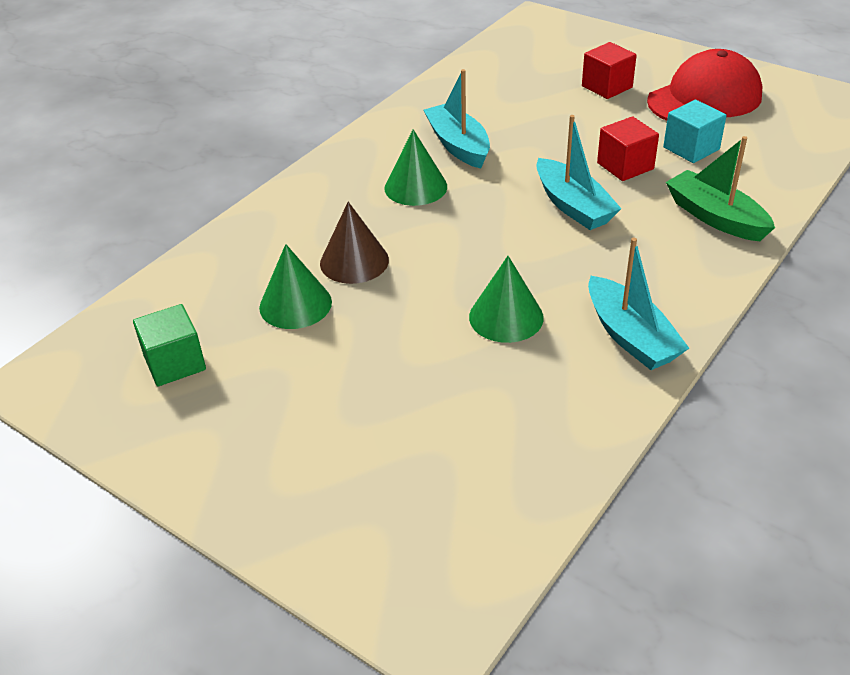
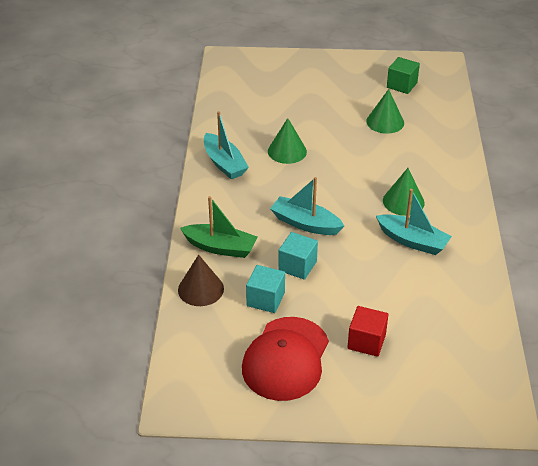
camera: 145 degrees right, 0 degrees up
brown cone [320,202,389,284] -> brown cone moved to [178,255,224,306]
turquoise boat [588,238,689,370] -> turquoise boat turned 150 degrees counterclockwise [204,111,249,179]
red cube [597,117,659,181] -> turquoise cube [278,232,318,280]

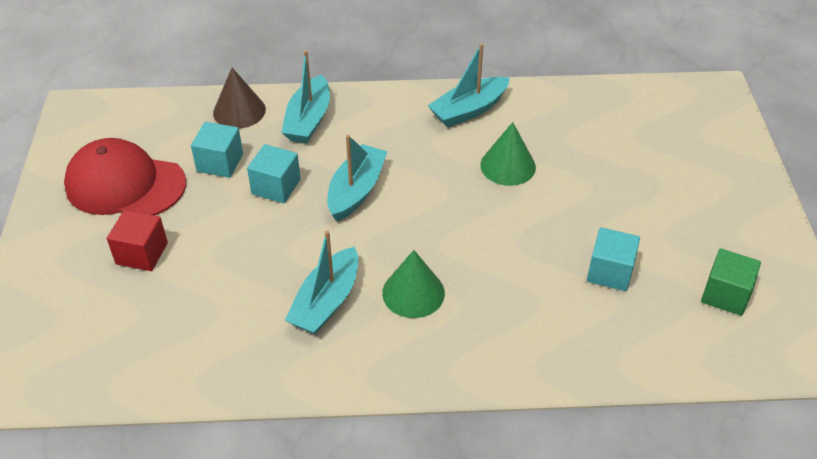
camera: 85 degrees right, 5 degrees up
green boat [180,196,257,258] -> turquoise boat [281,50,330,143]
green cone [366,89,404,134] -> turquoise cube [587,227,640,291]

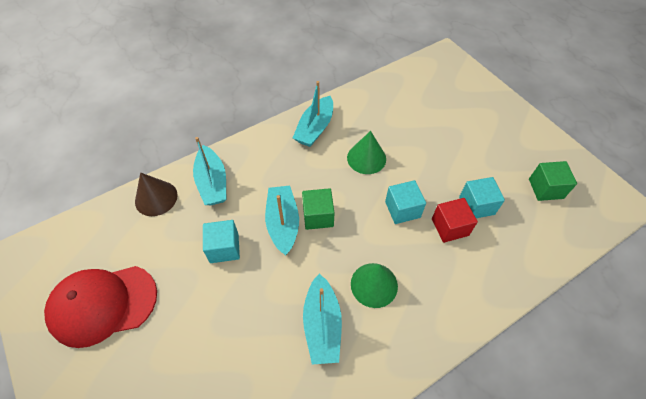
camera: 30 degrees left, 10 degrees up
red cube [107,210,168,271] -> red cube moved to [432,198,478,243]
turquoise cube [191,122,243,178] -> turquoise cube moved to [385,180,426,224]
none -> green cube [302,188,335,230]

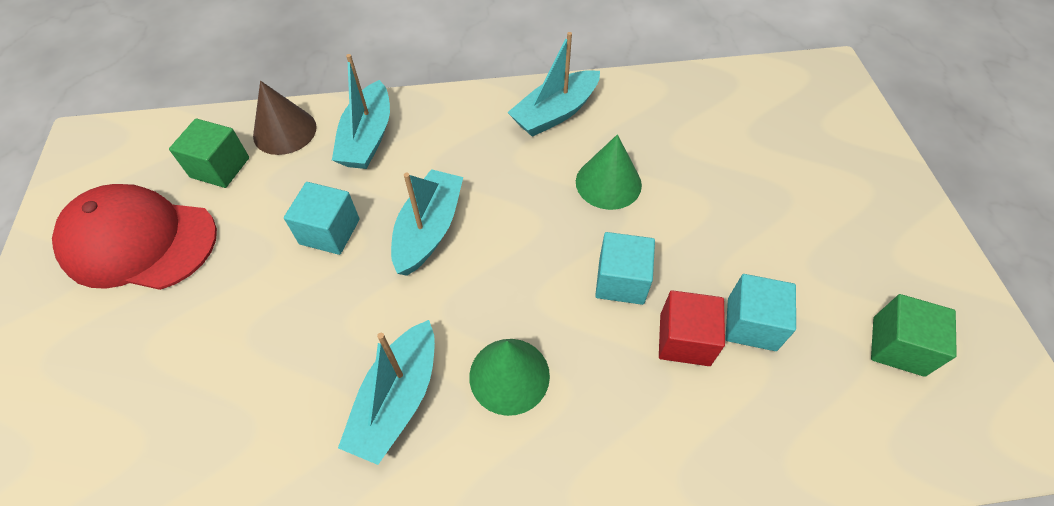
camera: 25 degrees right, 0 degrees up
green cube [302,188,335,230] -> green cube moved to [169,118,249,188]

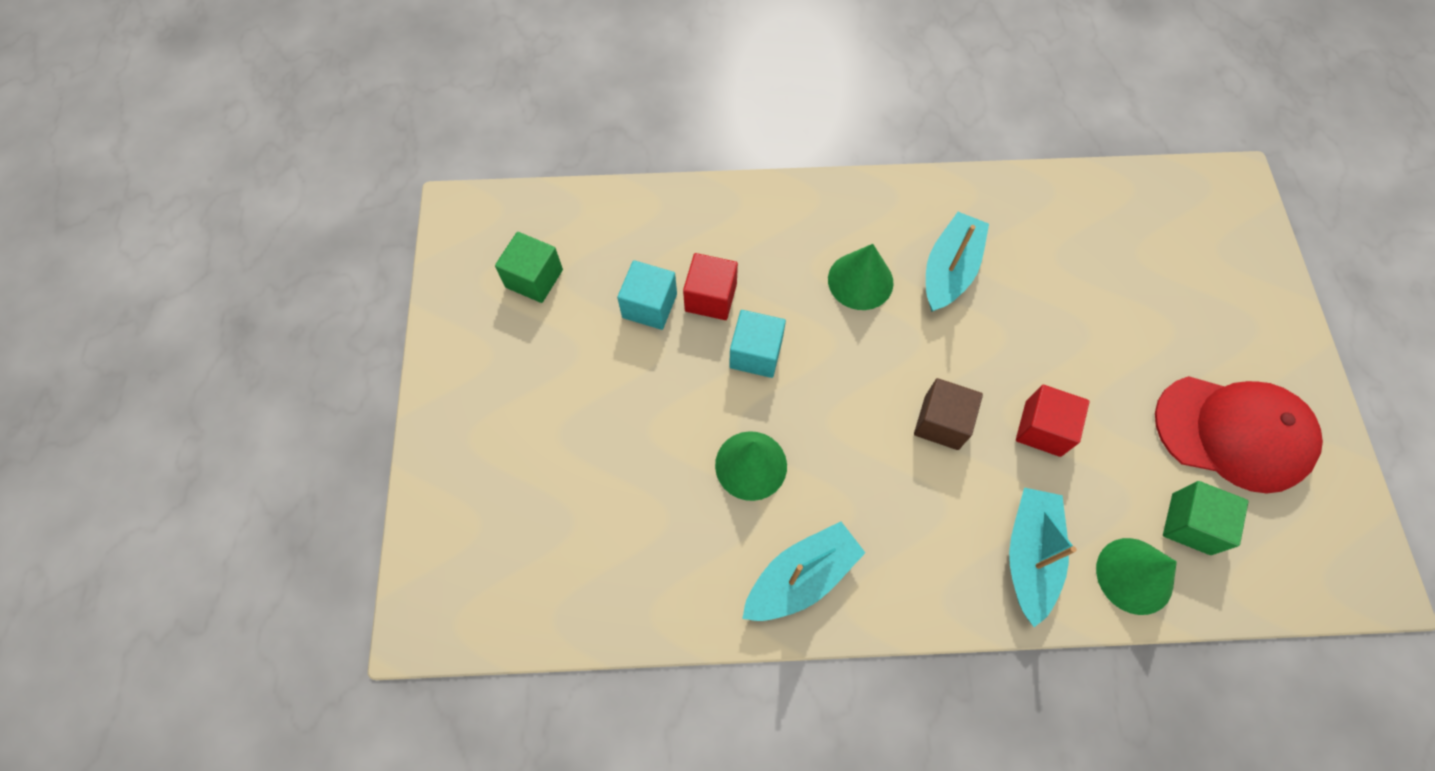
camera: 175 degrees left, 10 degrees up
brown cone [253,81,317,155] -> green cone [1096,538,1177,615]
turquoise cube [284,182,360,255] -> red cube [1016,385,1090,457]
turquoise boat [391,169,463,276] -> brown cube [914,378,983,450]

